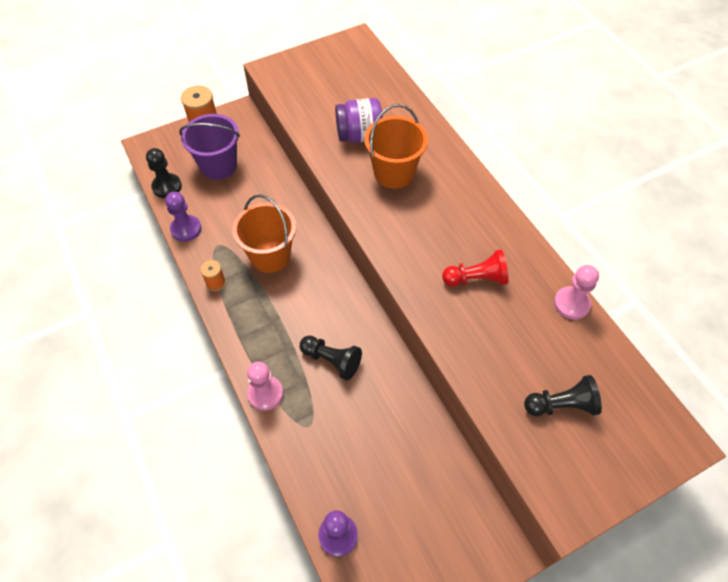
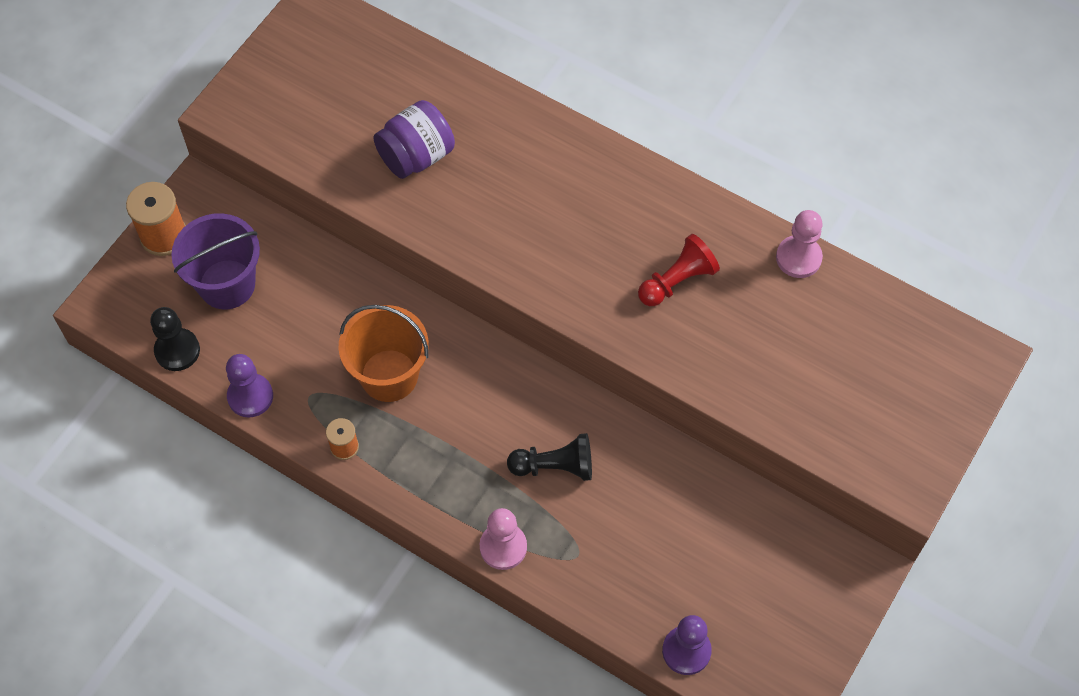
camera: 30 degrees left, 5 degrees up
orange bucket [364,104,428,189] -> none
black pawn [524,375,602,416] -> none

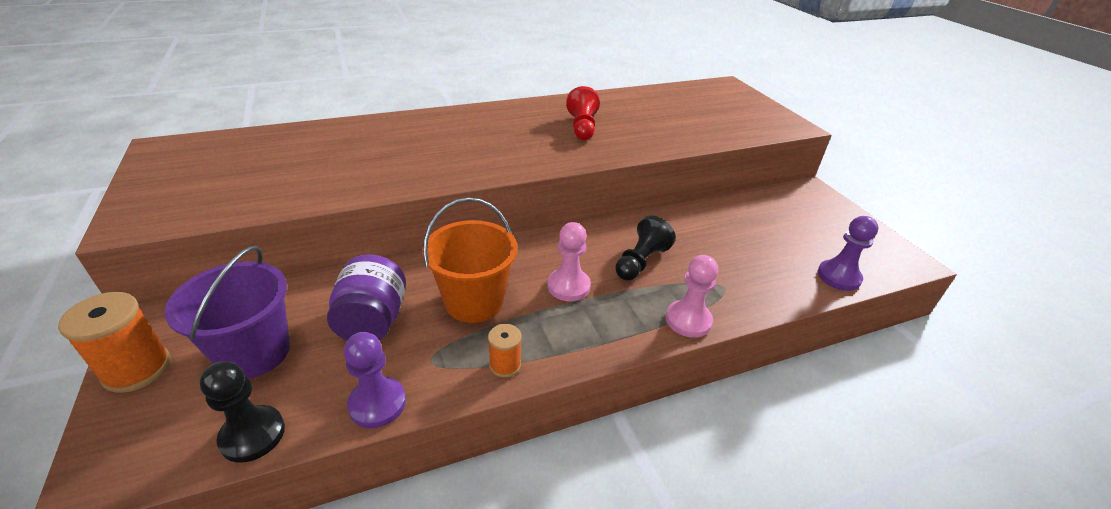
camera: 55 degrees left, 25 degrees down
purple jar [373,100,455,179] -> purple jar moved to [327,254,406,340]
pink pawn [776,210,823,278] -> pink pawn moved to [547,222,591,301]

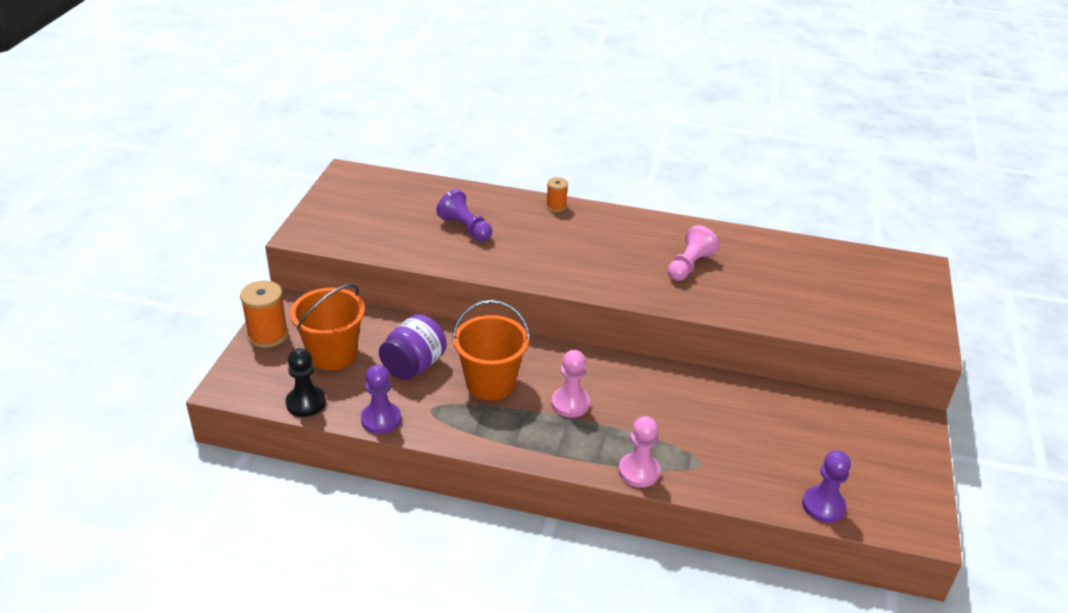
camera: 35 degrees right, 0 degrees up
purple bucket [164,246,290,379] -> orange bucket [290,284,365,370]
orange spool [488,324,522,378] -> orange spool moved to [546,177,568,212]
red pawn [566,86,600,140] -> pink pawn [668,225,720,281]
black pawn [615,216,676,281] -> none
none -> purple pawn [436,189,492,241]

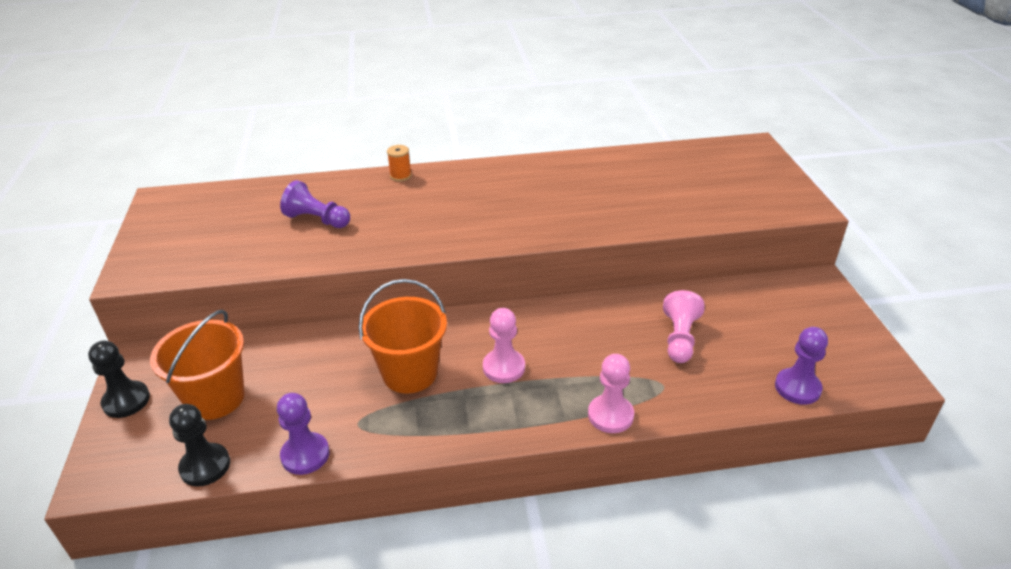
camera: 20 degrees left, 0 degrees up
orange spool [240,280,288,348] -> black pawn [88,341,150,418]
purple jar [379,314,447,380] -> none
pink pawn [668,225,720,281] -> pink pawn moved to [663,290,705,363]

